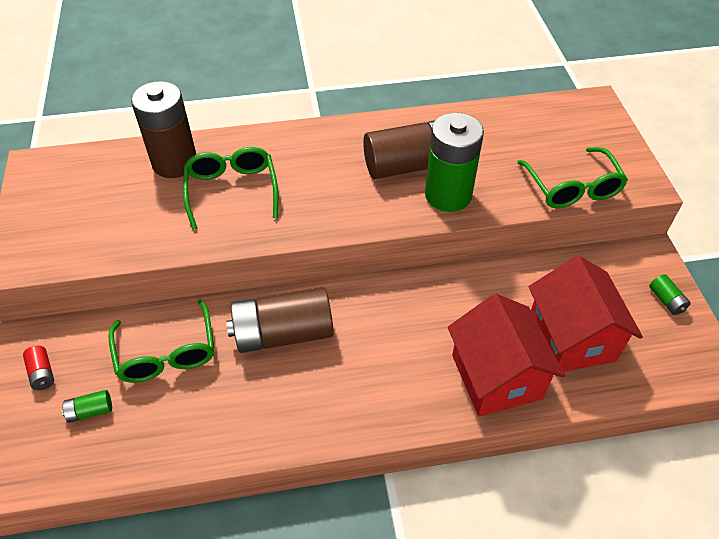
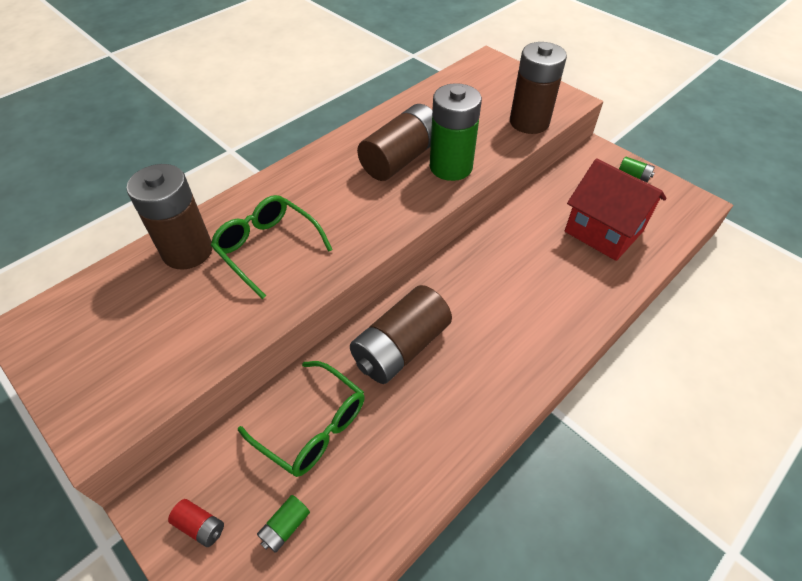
camera: 35 degrees left, 0 degrees up
red house [448,294,565,417] -> none
green glasses [517,147,628,208] -> brown battery [510,42,567,134]

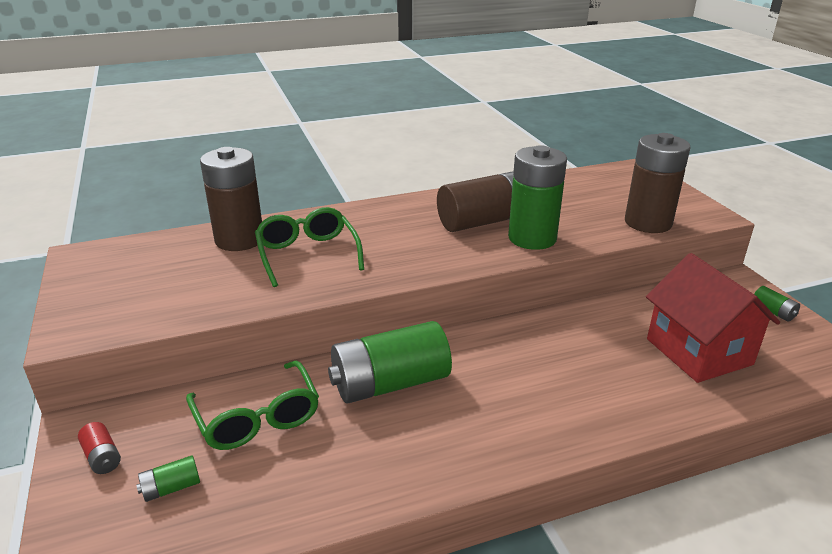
camera: 25 degrees right, 20 degrees down
brown battery [350,285,452,384] -> green battery [328,321,452,404]

